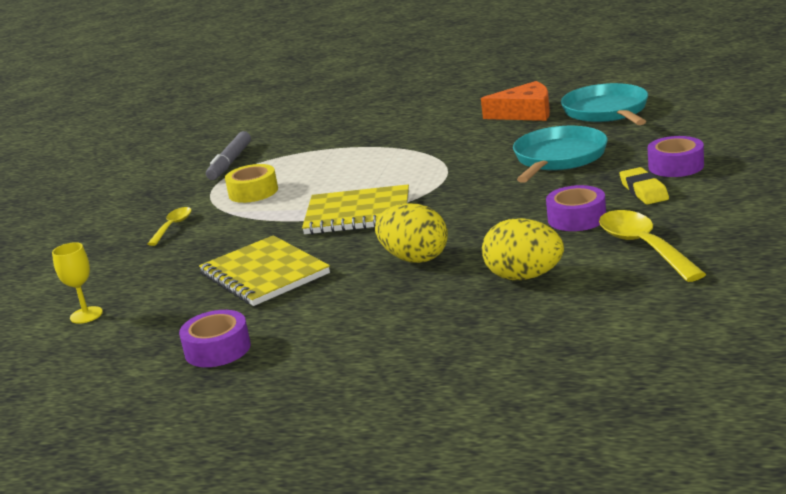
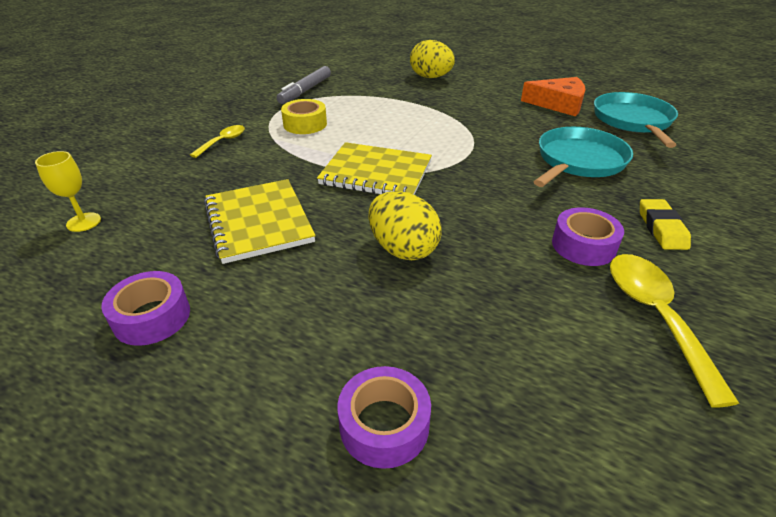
camera: 10 degrees right, 15 degrees up
yellow egg [482,218,564,280] -> yellow egg moved to [410,40,455,78]
purple tape [648,136,704,177] -> purple tape moved to [338,366,431,469]

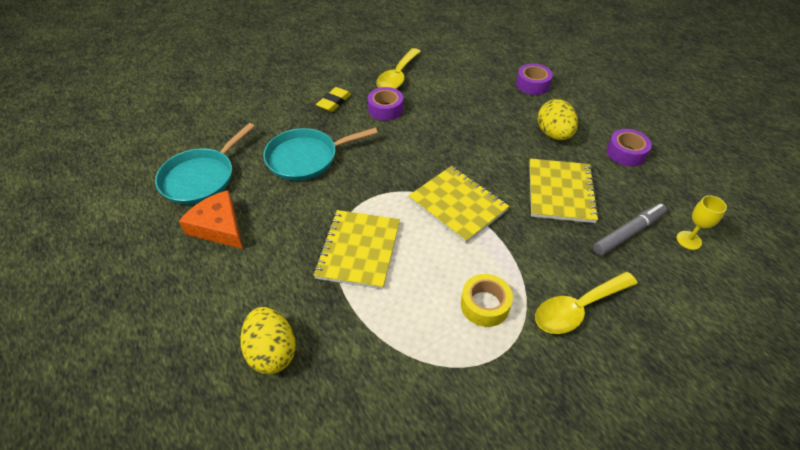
camera: 150 degrees left, 10 degrees up
yellow spoon [190,125,245,158] -> yellow spoon [535,272,638,334], size x1.74
grey marker [277,66,331,104] -> grey marker moved to [593,204,667,255]
yellow egg [369,191,442,260] -> yellow egg moved to [538,99,578,140]
none -> yellow notebook [313,210,400,289]

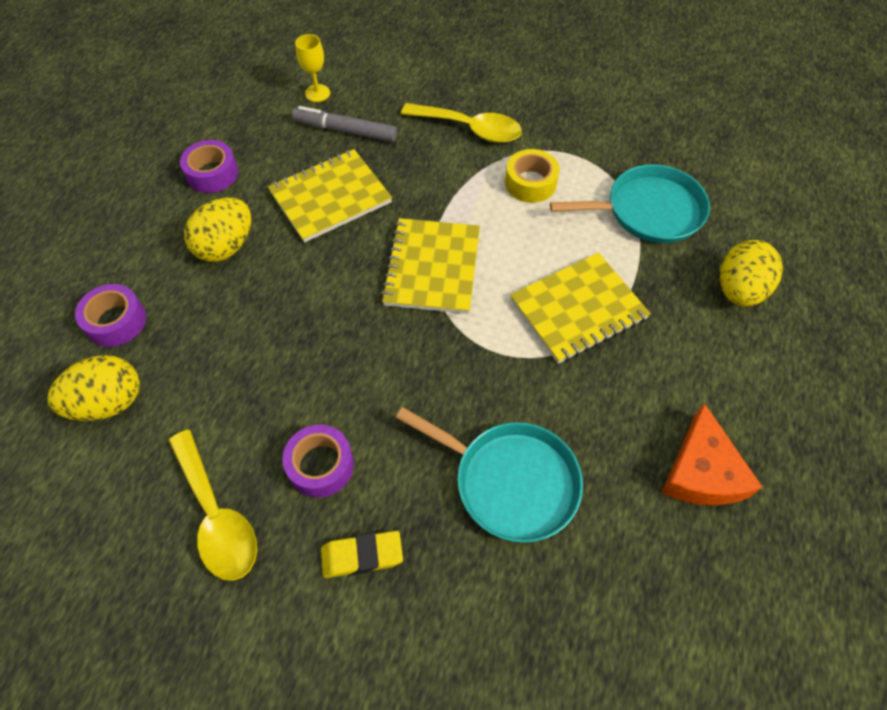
camera: 130 degrees left, 10 degrees up
turquoise pan [155,123,255,205] -> turquoise pan moved to [550,164,710,243]
yellow spoon [376,48,421,89] -> yellow spoon turned 75 degrees clockwise [169,430,257,581]
none -> yellow egg [47,355,140,421]

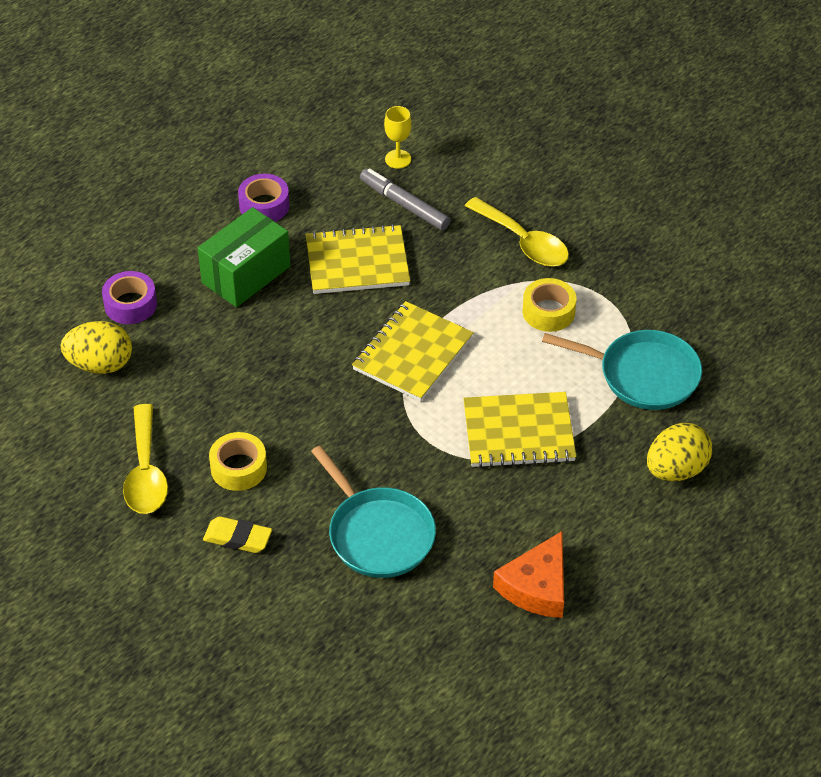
camera: 25 degrees right, 10 degrees down
yellow egg [184,198,251,262] -> green box [198,207,290,307]
purple tape [282,425,354,498] -> yellow tape [209,432,267,491]

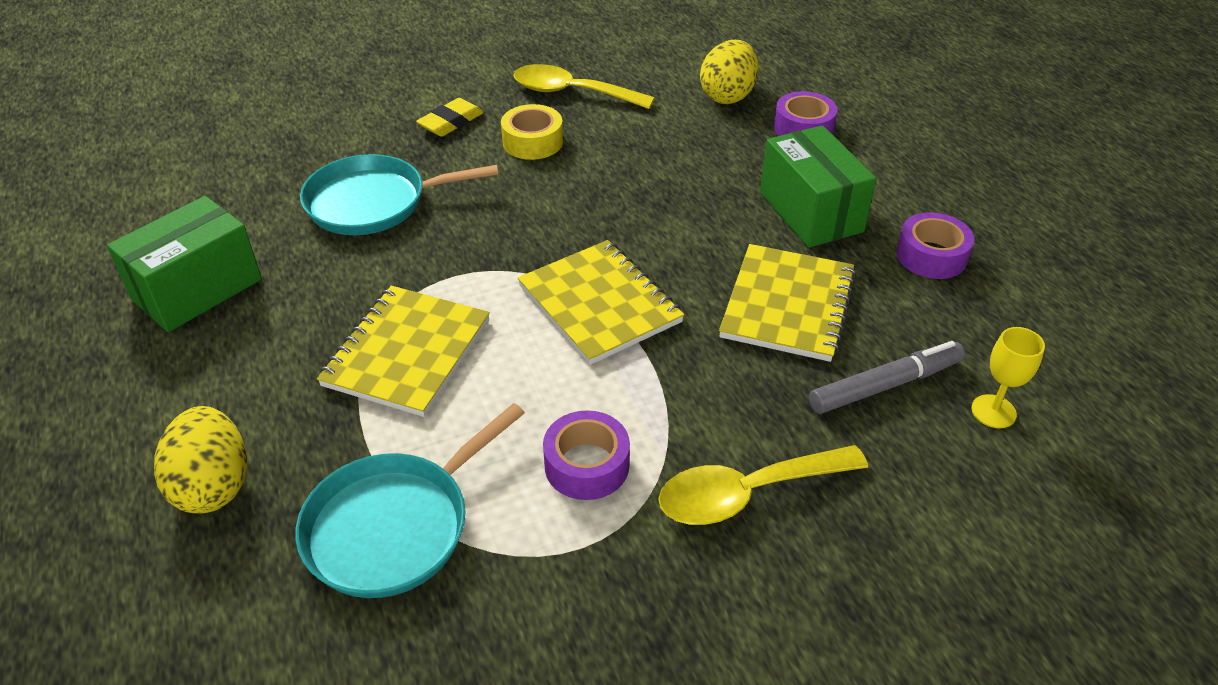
camera: 115 degrees right, 5 degrees down
orange cheese [493,531,564,618] -> green box [107,196,262,332]
yellow tape [523,278,576,332] -> purple tape [543,410,630,500]

